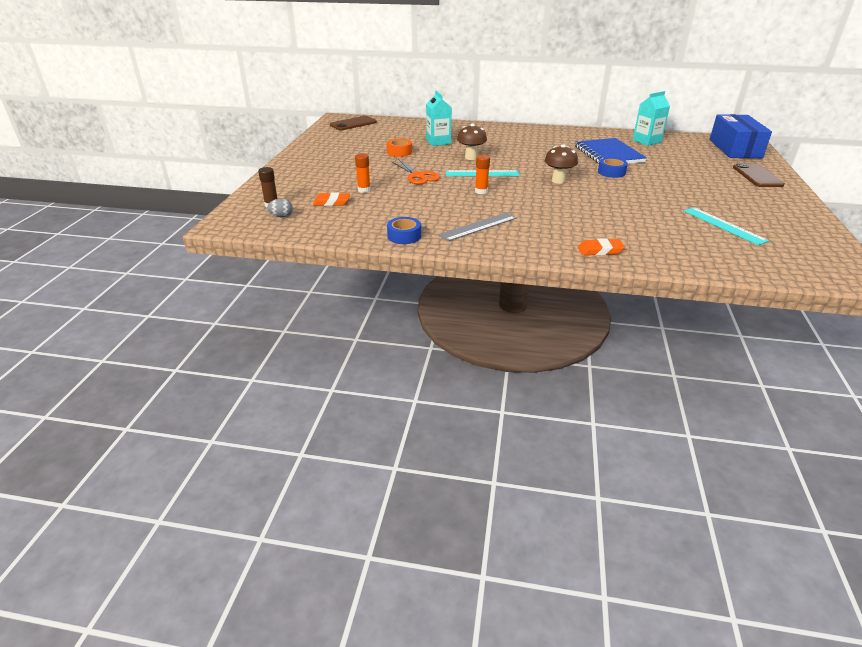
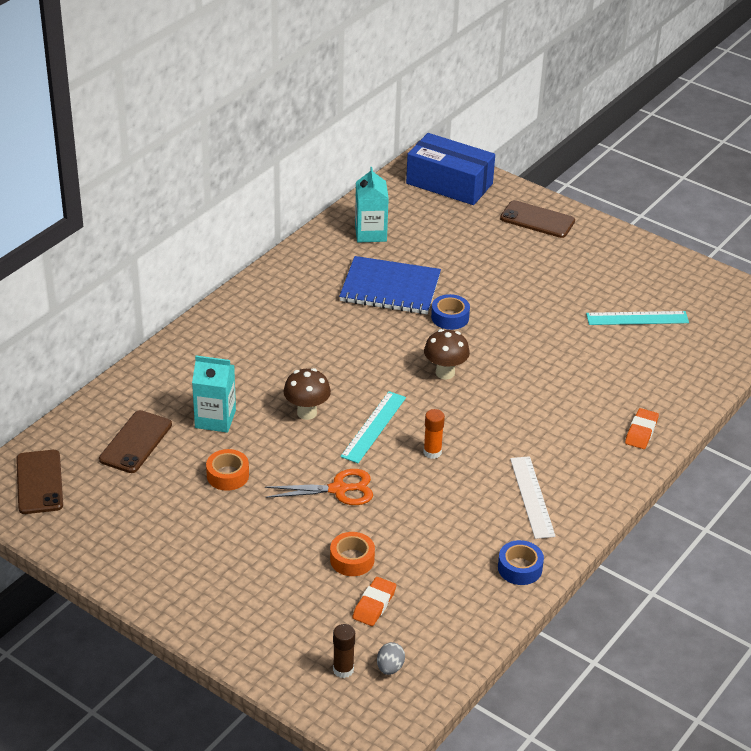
camera: 65 degrees left, 5 degrees up
orange glue stick [355,153,371,193] -> orange tape [330,532,375,576]
grey ruler [438,212,516,241] -> white ruler [510,456,556,539]
none -> brown phone [99,410,172,473]

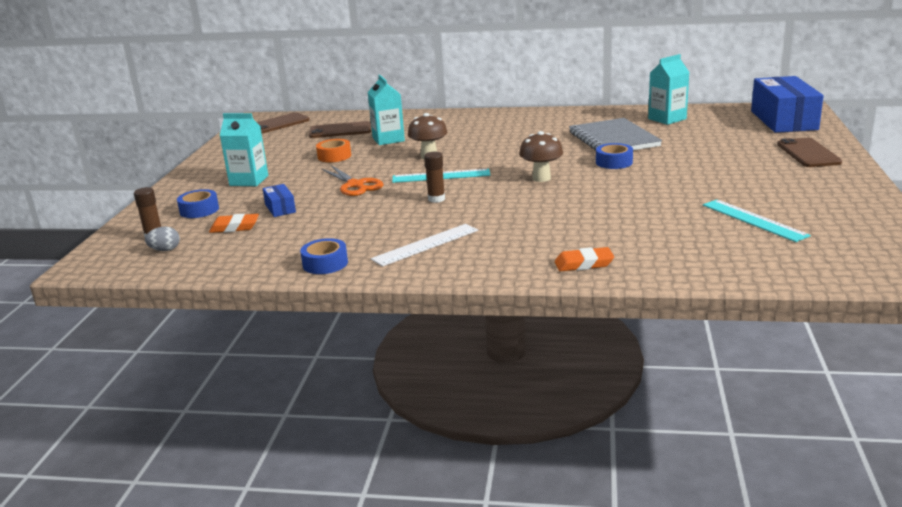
camera: 65 degrees right, 15 degrees down
orange tape [330,532,375,576] -> blue box [263,184,296,217]
blue notebook [339,256,441,314] -> grey notebook [569,118,662,151]
orange glue stick [424,409,445,459] -> brown glue stick [424,152,445,203]
none -> blue tape [177,189,219,218]
none -> turquoise carton [220,113,268,186]

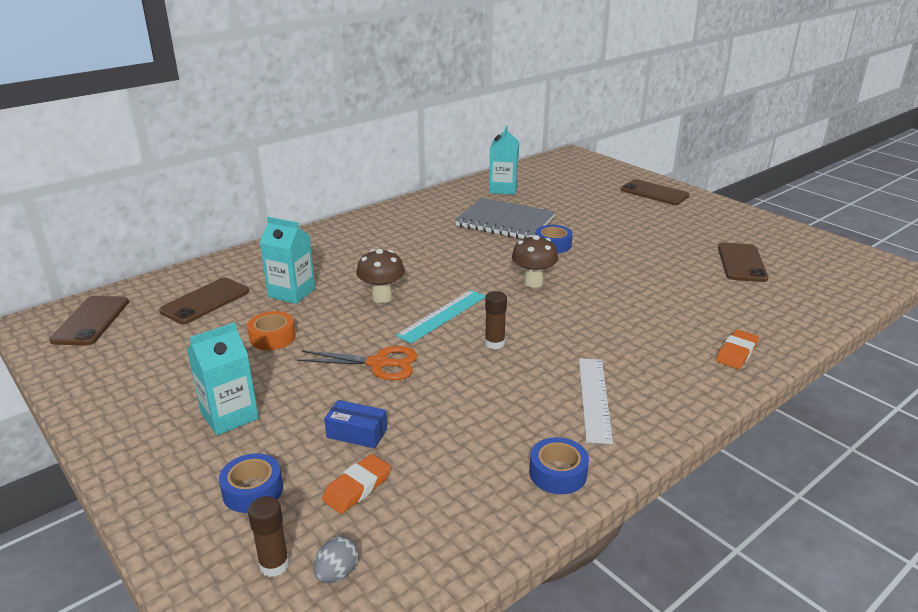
camera: 50 degrees left, 5 degrees up
turquoise ruler [703,199,811,242] -> brown phone [718,242,768,282]
blue box [751,76,823,133] -> none

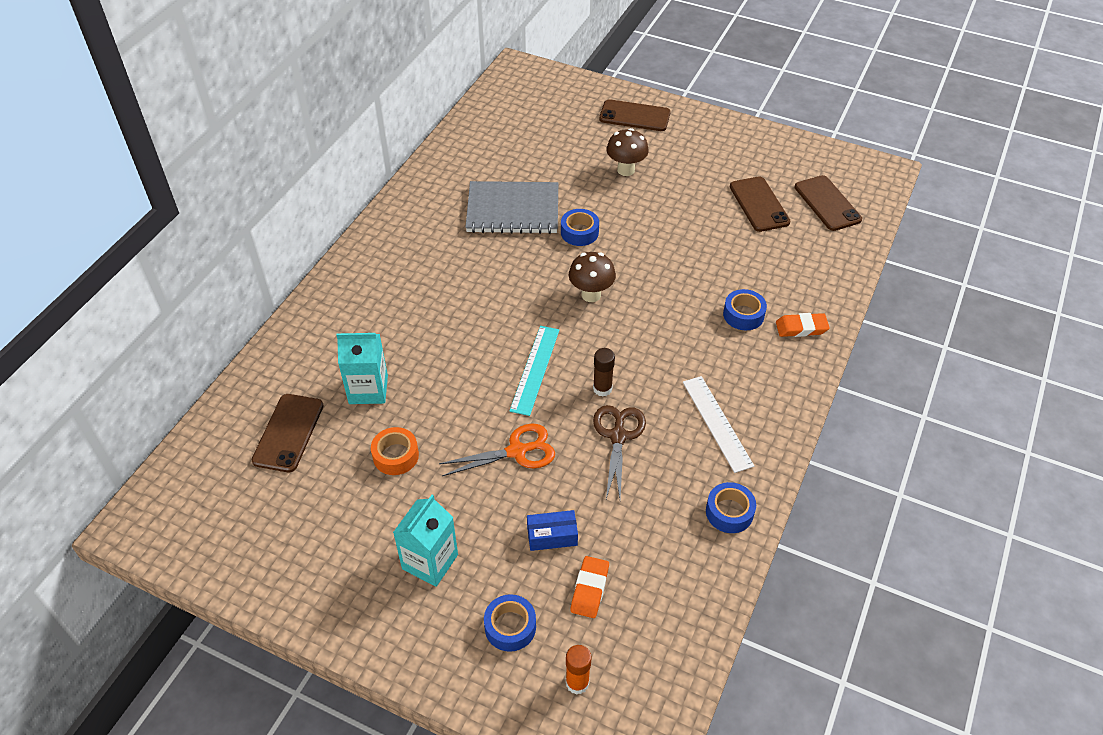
camera: 25 degrees left, 20 degrees up
brown phone [49,296,129,346] -> brown phone moved to [795,175,862,231]
brown glue stick [248,496,289,577] -> orange glue stick [566,645,592,695]
grey egg [313,536,359,583] -> none
brown mushroom [356,249,405,303] -> brown mushroom moved to [606,128,649,176]
turquoise carton [489,126,519,195] -> none
orange eraser [716,329,759,369] -> orange eraser turned 75 degrees clockwise [776,313,830,337]
none -> brown scissors [593,405,646,499]
none -> blue tape [723,289,767,330]

